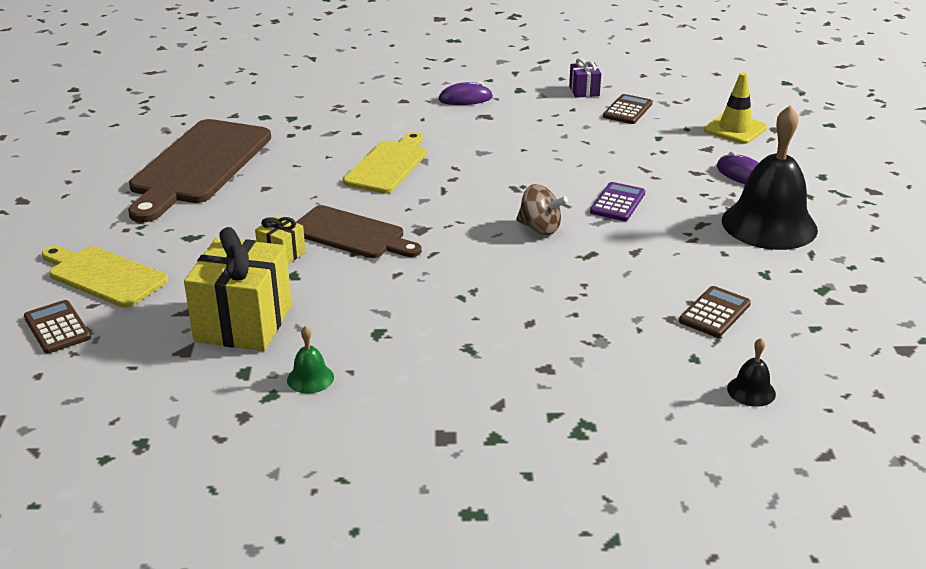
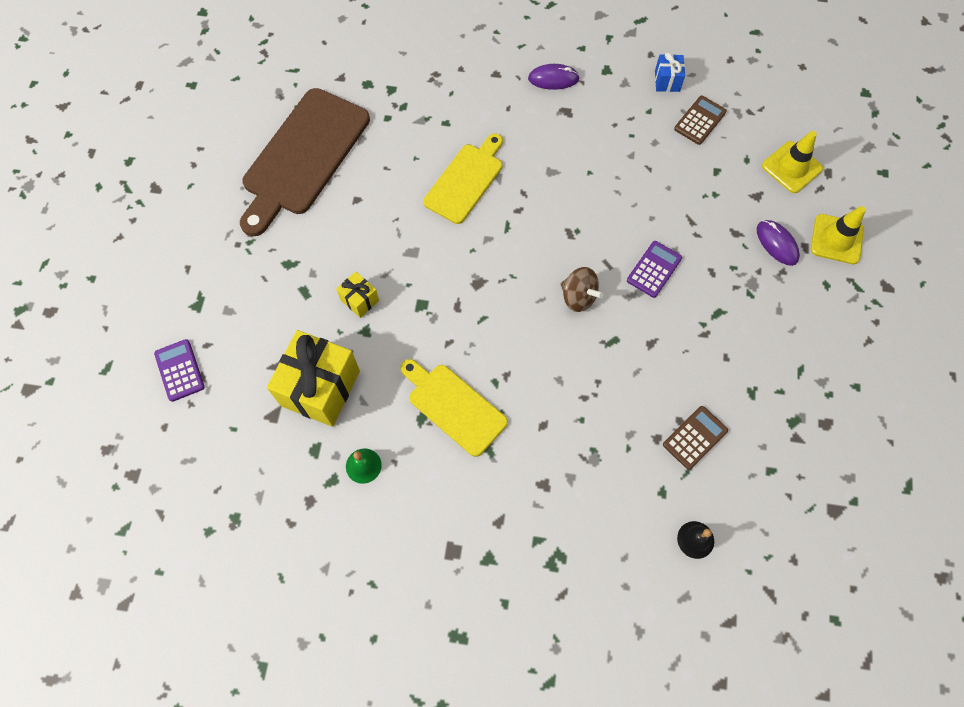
camera: 10 degrees right, 35 degrees up
brown calculator [24,300,91,354] -> purple calculator [154,339,204,402]
yellow cutting board [42,246,168,308] -> yellow cutting board moved to [400,359,508,457]
brown cutting board [296,205,422,258] -> none
purple gift [569,58,601,98] -> blue gift [655,52,685,92]
black bell [722,105,818,250] -> none
none -> yellow traffic cone [811,206,866,264]

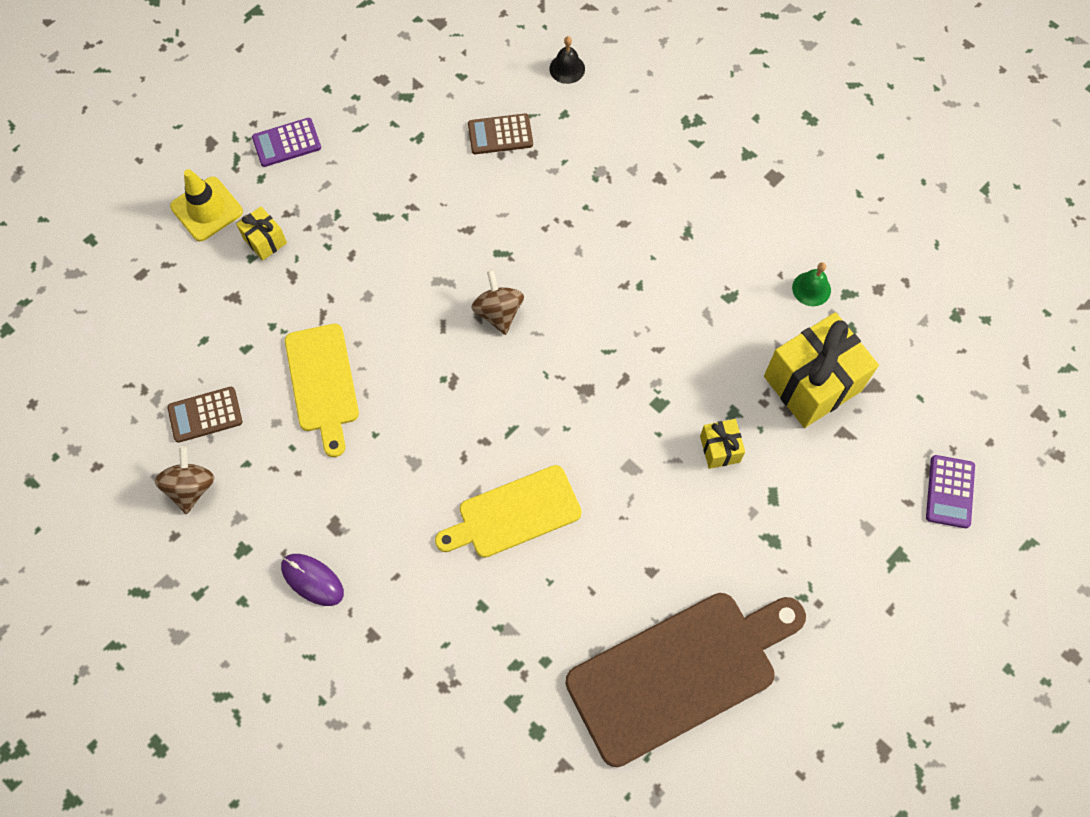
camera: 145 degrees left, 0 degrees up
yellow cutting board [400,359,508,457] -> yellow cutting board moved to [285,324,359,457]
purple calculator [627,241,682,298] -> purple calculator moved to [252,118,321,167]
blue gift [655,52,685,92] -> brown spinning top [155,446,214,514]
purple mouse [757,220,800,266] -> yellow gift [236,206,287,260]
yellow traffic cone [762,131,823,193] -> none

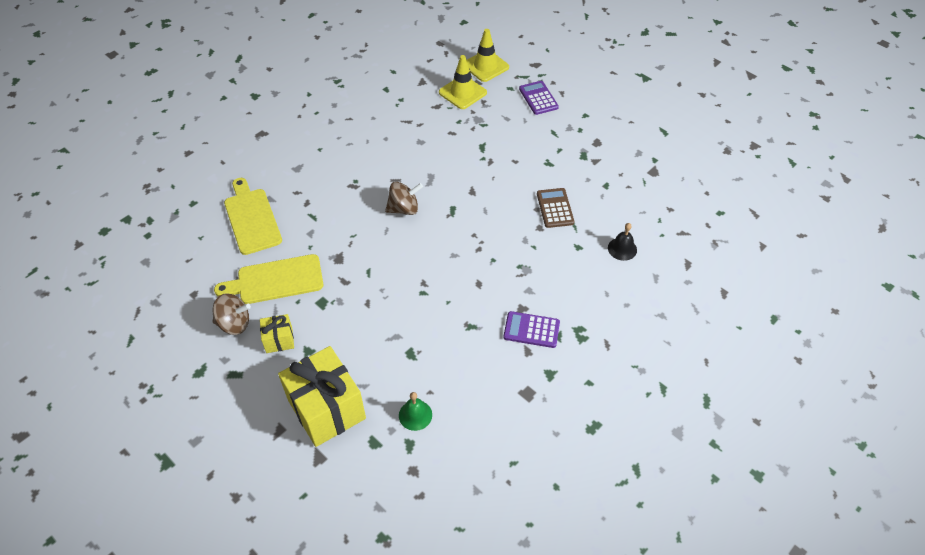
camera: 90 degrees right, 15 degrees down
brown spinning top [155,446,214,514] -> brown spinning top moved to [213,293,251,335]
brown calculator [167,387,242,443] -> none
yellow gift [236,206,287,260] -> yellow traffic cone [439,55,487,109]
purple mouse [281,554,344,606] -> none
yellow cutting board [285,324,359,457] -> yellow cutting board moved to [214,254,323,304]
brown cutting board [565,593,806,767] -> none
purple calculator [926,455,975,528] -> purple calculator moved to [503,311,560,348]

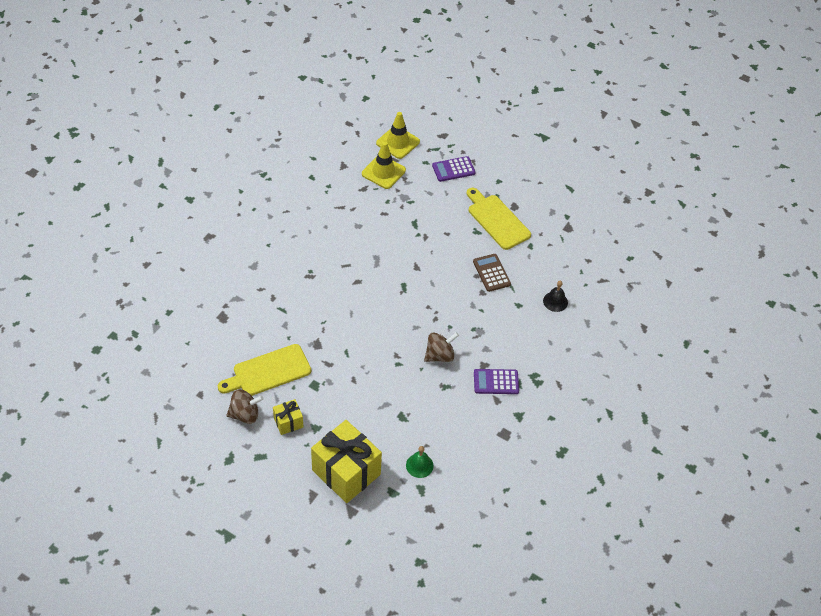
camera: 15 degrees left, 0 degrees up
yellow cutting board [224,178,282,255] -> yellow cutting board moved to [467,188,531,250]
brown spinning top [385,182,423,215] -> brown spinning top moved to [424,332,459,362]
purple calculator [519,81,559,115] -> purple calculator turned 75 degrees counterclockwise [432,156,475,182]

